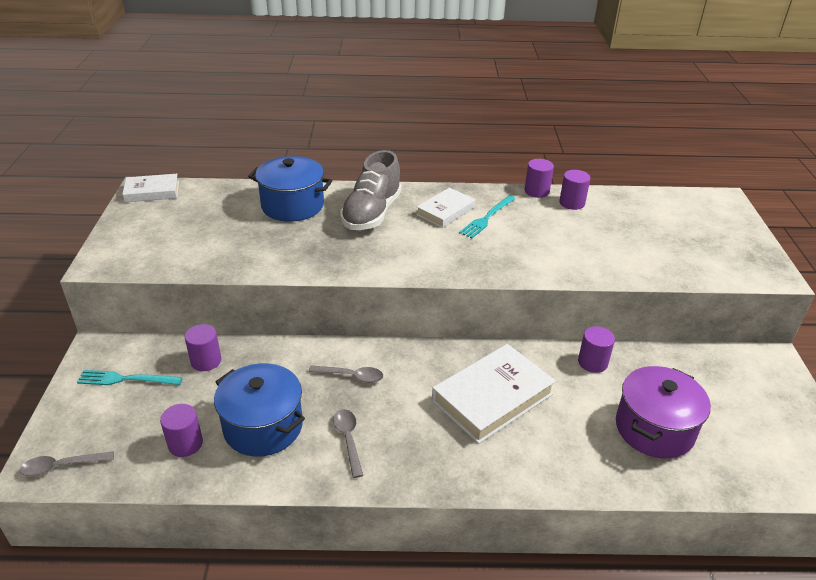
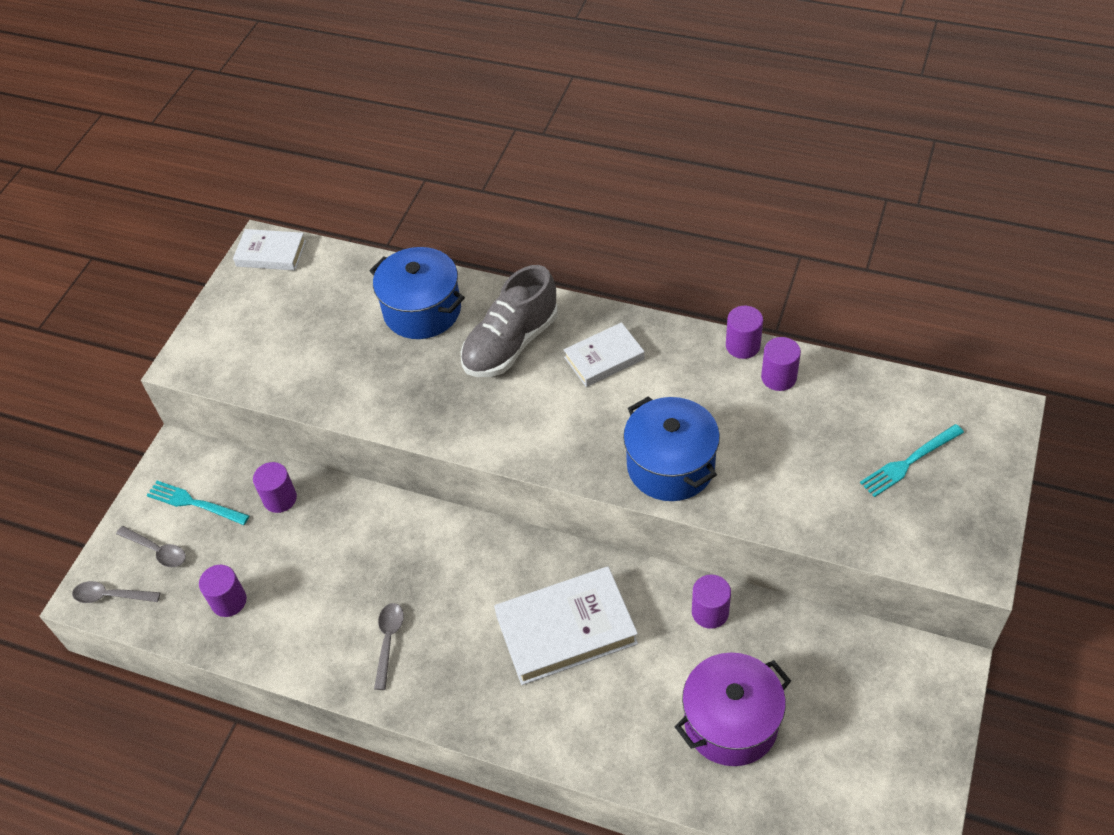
camera: 25 degrees right, 15 degrees up
blue pot [214,363,305,457] -> blue pot moved to [623,396,720,501]
grey spoon [308,366,383,383] -> grey spoon moved to [116,526,186,567]
turquoise fork [459,195,516,238] -> turquoise fork moved to [860,424,964,497]

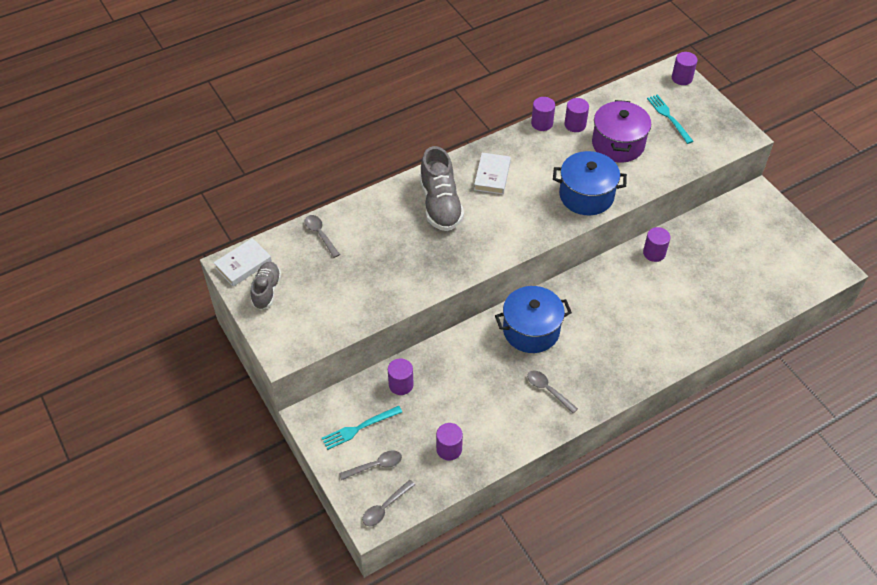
camera: 55 degrees left, 0 degrees up
blue pot [369,247,465,339] -> blue pot moved to [495,286,572,353]
white book [494,566,638,685] -> none
purple pot [675,652,791,766] -> purple pot moved to [592,100,651,163]
turquoise fork [860,424,964,497] -> turquoise fork turned 150 degrees clockwise [647,94,693,144]
none -> grey shoe [250,262,281,310]
none -> grey spoon [304,215,340,258]
none -> purple cylinder [672,52,698,85]

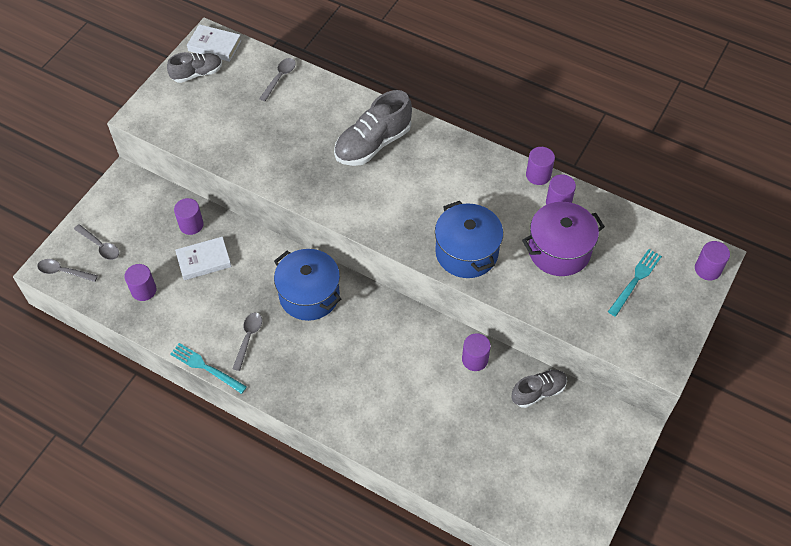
camera: 60 degrees right, 5 degrees up
turquoise fork [322,406,402,450] -> turquoise fork moved to [170,343,247,394]
white book [474,153,511,194] -> white book moved to [175,237,232,280]
none -> grey shoe [511,369,567,408]

